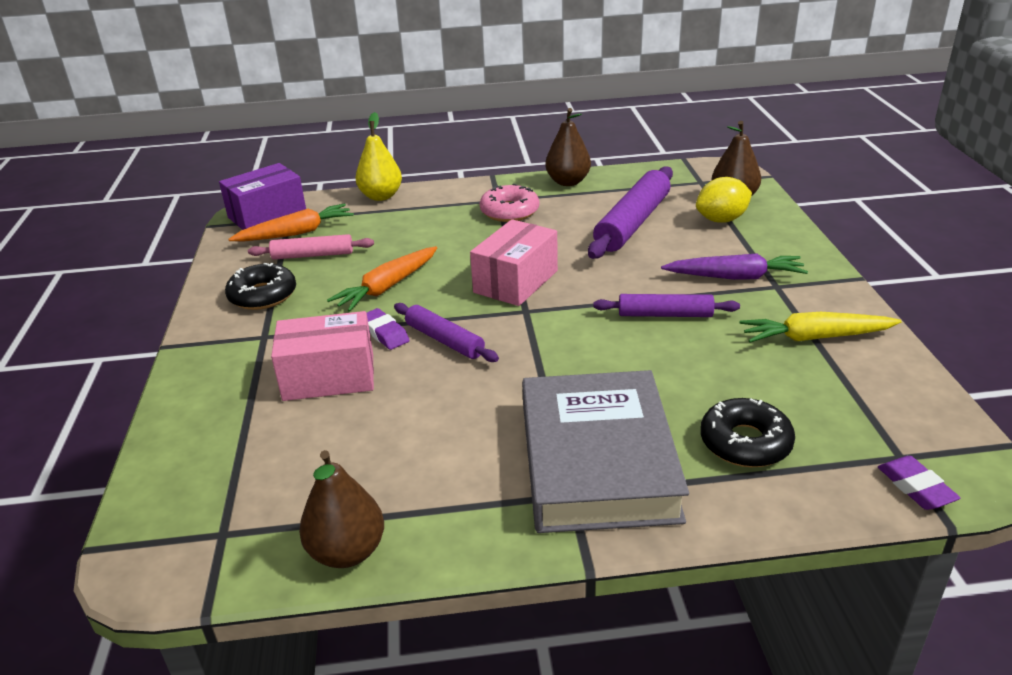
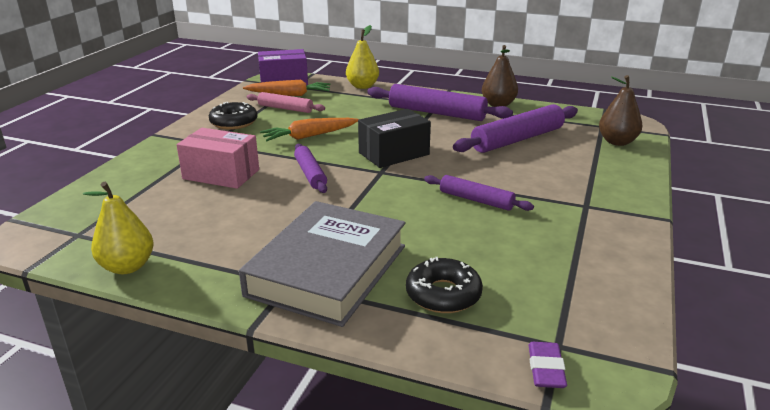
camera: 25 degrees right, 5 degrees down
brown pear [299,450,384,568] -> yellow pear [83,182,154,274]
purple eraser [367,308,410,350] -> none
pink box [470,219,558,306] -> black box [358,109,431,168]
pink donut [480,184,539,222] -> purple rolling pin [367,84,513,121]
purple carrot [661,253,808,280] -> none
yellow lemon [696,177,752,223] -> none
yellow carrot [740,312,902,343] -> none

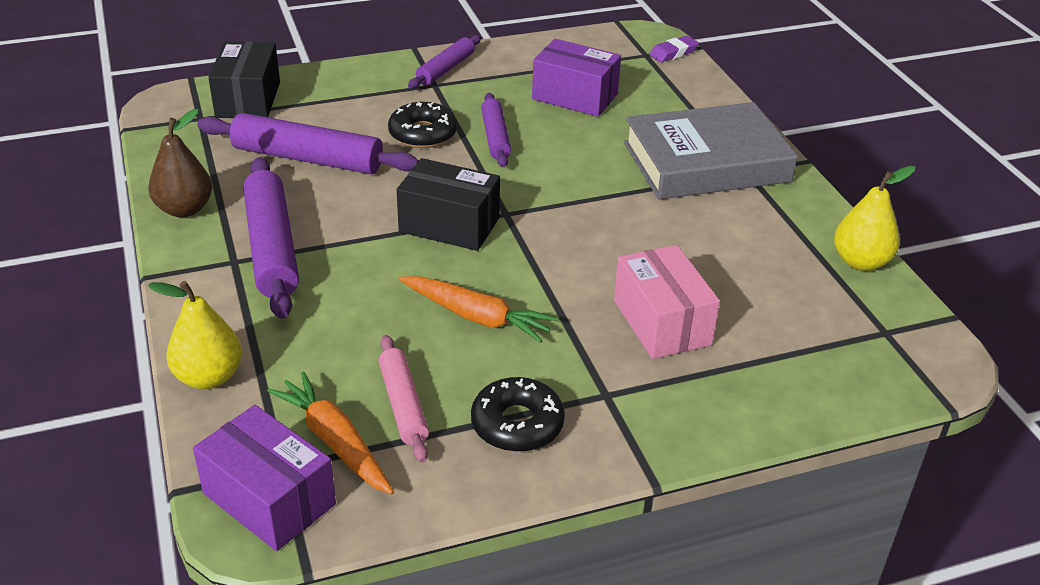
camera: 130 degrees left, 10 degrees up
purple rolling pin [294,144,327,193] -> purple rolling pin moved to [408,35,481,89]
black donut [406,257,483,313] -> black donut moved to [388,102,457,148]
brown pear [599,75,643,146] -> black box [208,41,280,118]
none -> purple box [532,39,621,117]

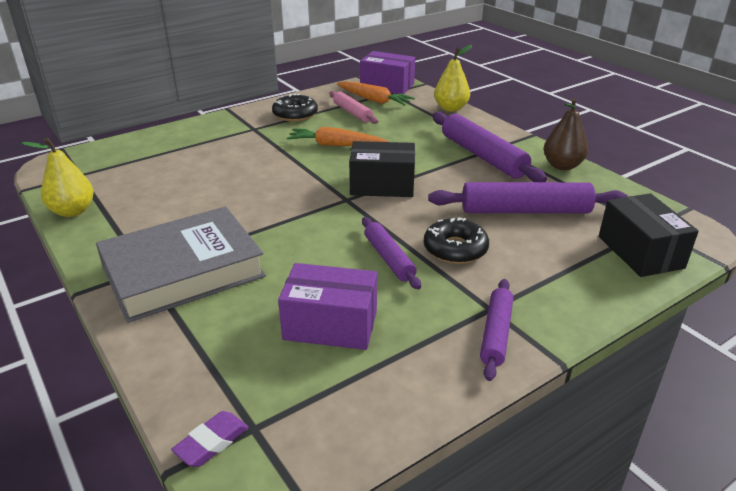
camera: 165 degrees right, 5 degrees down
pink box [614,245,720,359] -> none

